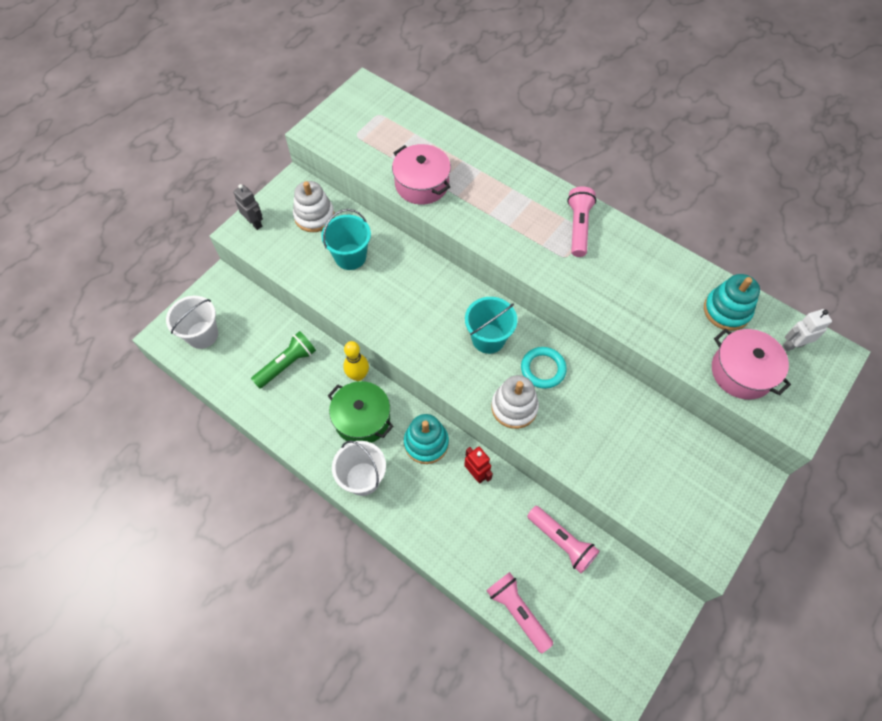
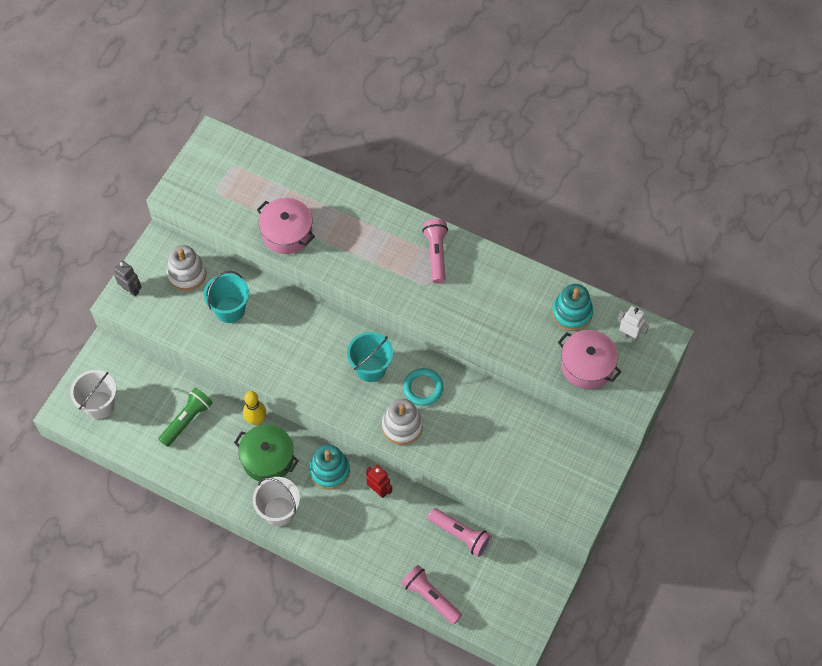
camera: 10 degrees left, 0 degrees up
white robot [783,309,832,351] -> white robot turned 60 degrees clockwise [617,306,649,342]

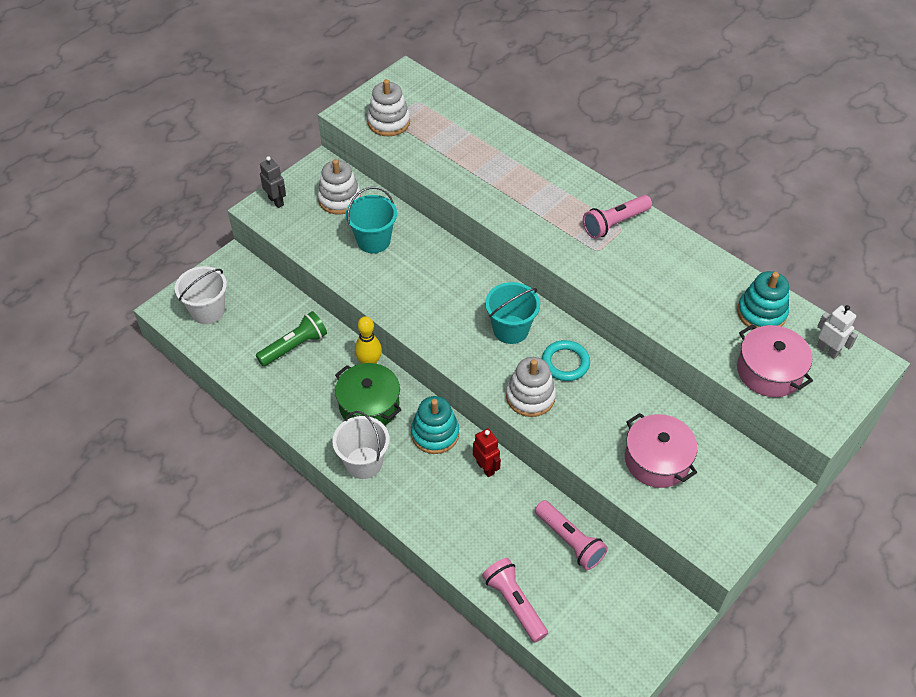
camera: 15 degrees right, 10 degrees down
pink pot [257,198,315,254] -> pink pot moved to [625,413,698,488]
pink flashlight [422,219,448,284] -> pink flashlight turned 135 degrees counterclockwise [583,195,652,239]
none -> white stacking toy [367,79,410,136]

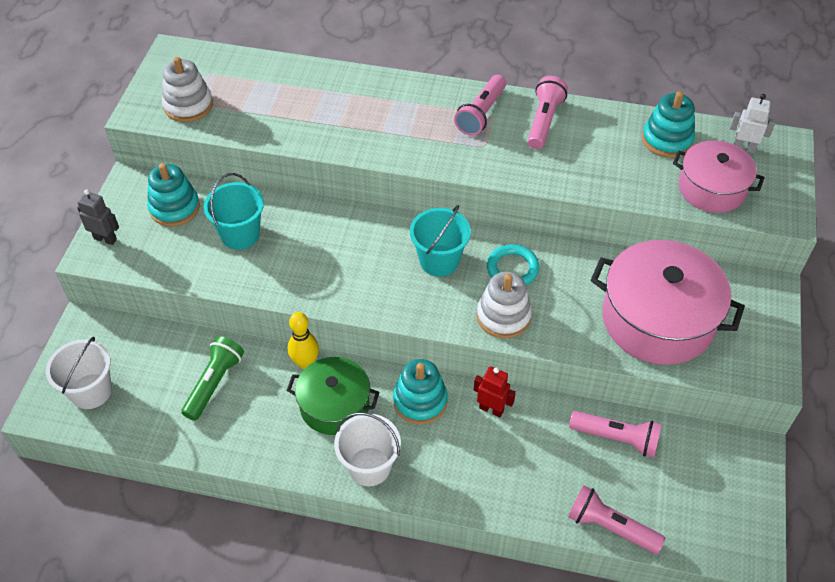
camera: 30 degrees left, 0 degrees up
white stacking toy [318,159,361,215] -> turquoise stacking toy [147,163,200,227]
pink pot [625,413,698,488] -> pink pot [591,240,745,365], size x1.61
none -> pink flashlight [527,76,568,149]

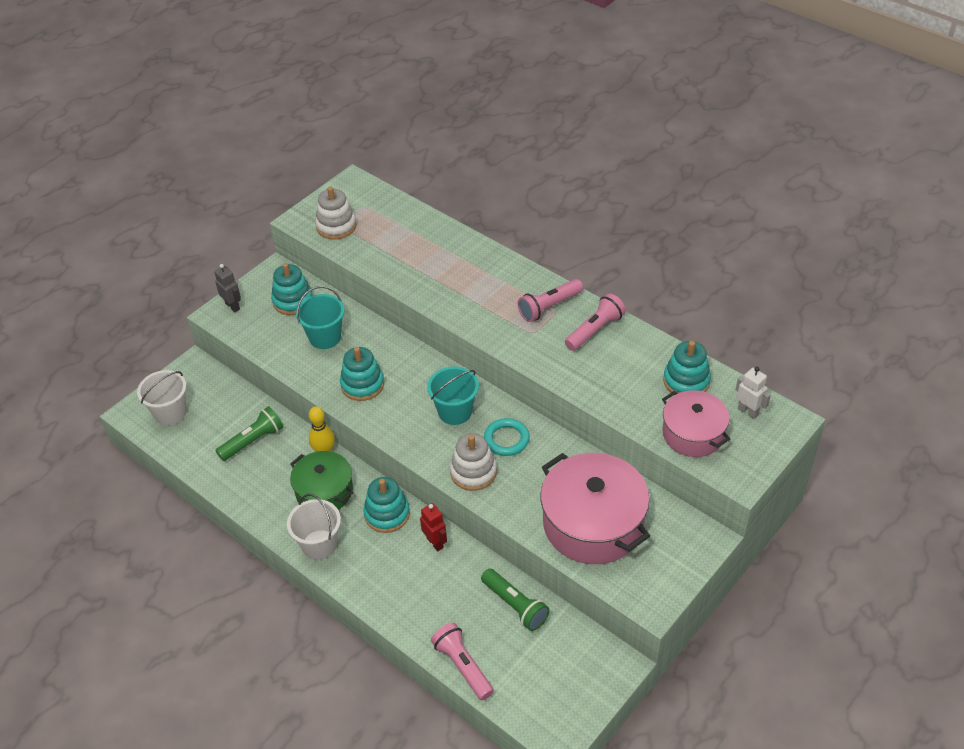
camera: 30 degrees right, 5 degrees down
pink flashlight [569,411,662,457] -> green flashlight [481,569,550,631]
none -> turquoise stacking toy [340,347,384,401]

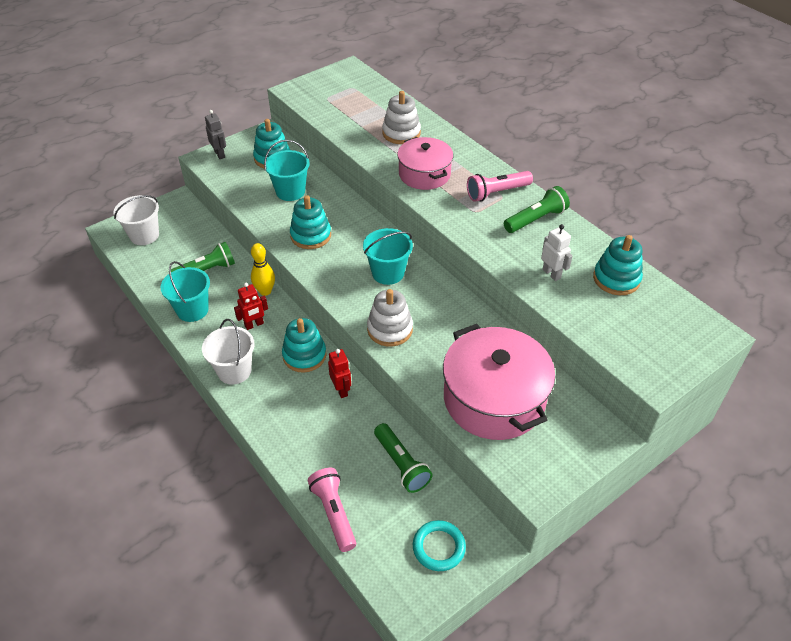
camera: 10 degrees right, 0 degrees up
green pot [290,451,353,510] -> red robot [234,283,268,330]
white stacking toy [315,186,357,240] -> white stacking toy moved to [382,91,421,144]
turquoise ring [484,418,530,456] -> turquoise ring moved to [413,520,466,571]
pink flashlight [565,293,626,351] -> green flashlight [504,186,570,233]
pink pot [662,390,730,457] -> pink pot moved to [397,137,453,190]
white robot [736,367,771,419] -> white robot moved to [541,224,573,281]
none -> turquoise bucket [160,261,210,322]

